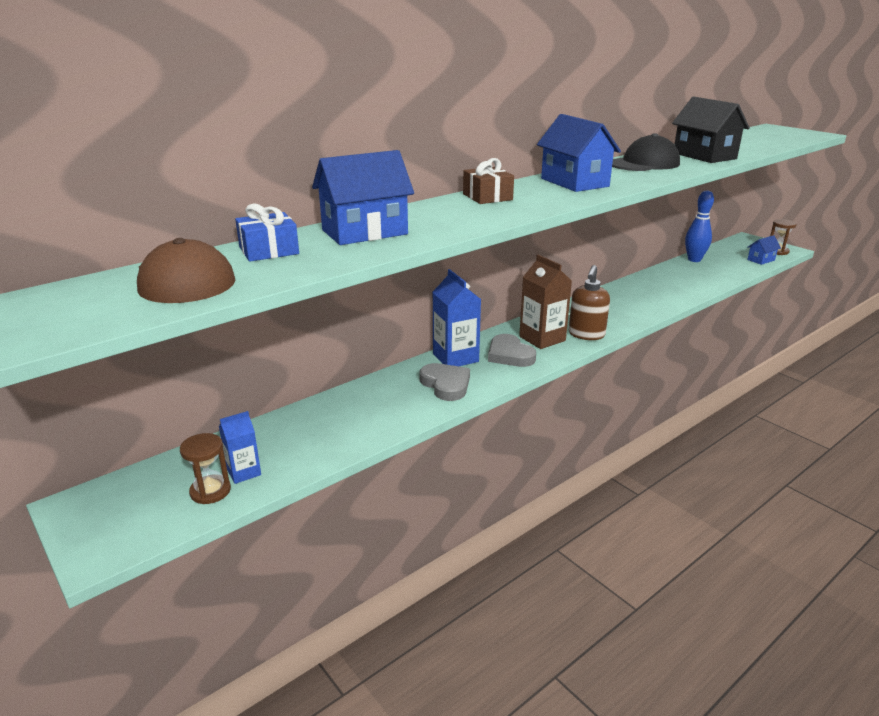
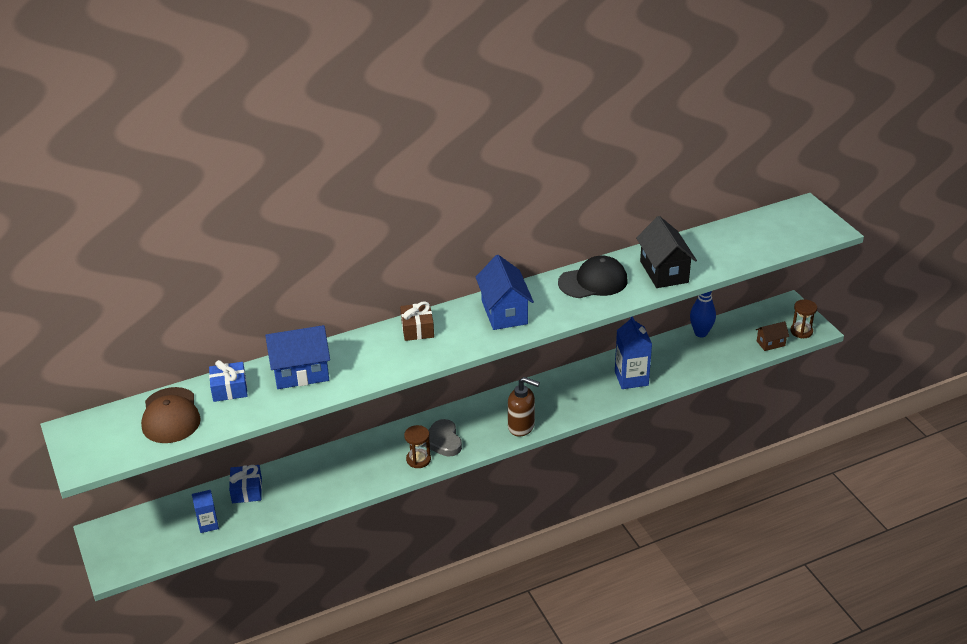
camera: 15 degrees right, 10 degrees up
brown hourglass [180,433,231,504] -> brown hourglass moved to [404,425,431,468]
grey heart [419,363,470,401] -> none
blue carton [433,269,481,366] -> blue carton moved to [615,316,652,389]
brown carton [519,255,572,349] -> none
brown soap dispenser [569,265,610,340] -> brown soap dispenser turned 105 degrees counterclockwise [508,377,540,437]
blue house [747,235,781,265] -> brown house [756,321,789,351]
none -> blue gift [229,465,262,503]

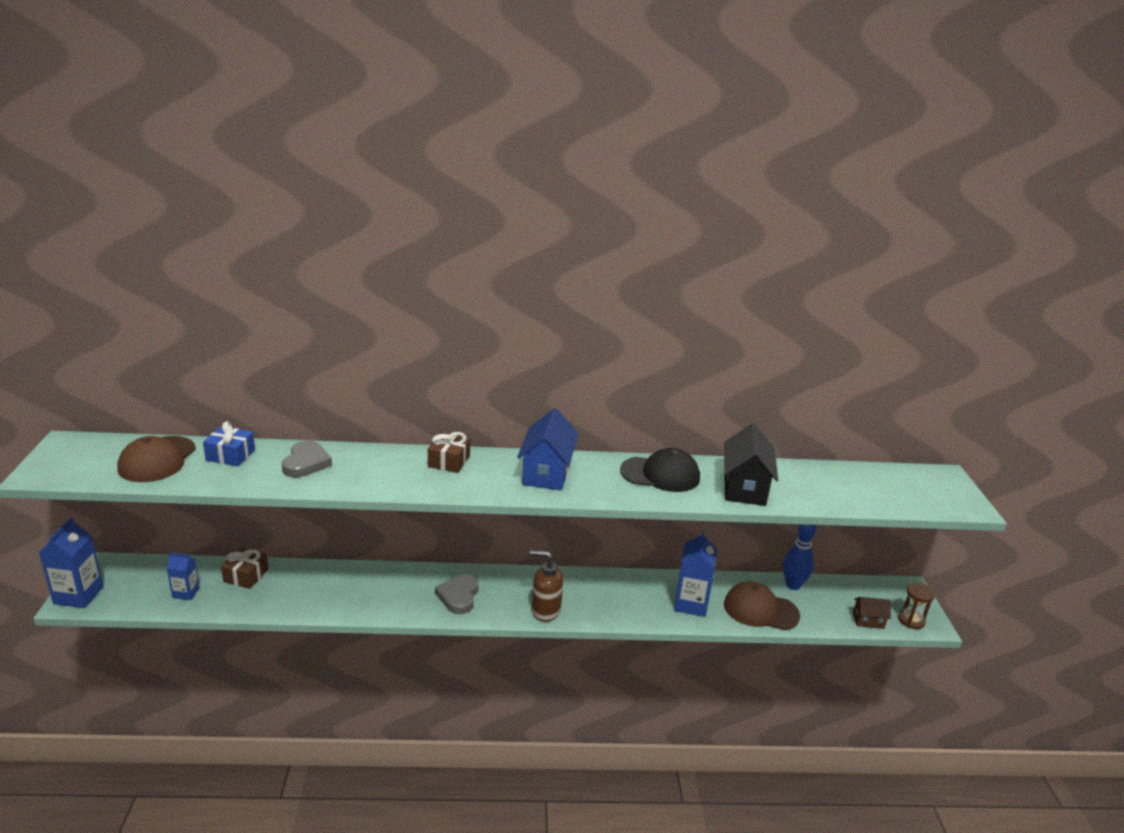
camera: 20 degrees right, 10 degrees down
blue gift [229,465,262,503] -> brown gift [221,547,268,589]
blue house [265,325,330,389] -> grey heart [282,440,332,477]
brown hourglass [404,425,431,468] -> none
brown soap dispenser [508,377,540,437] -> brown soap dispenser turned 150 degrees clockwise [529,550,563,622]
none -> blue carton [39,517,104,608]
none -> brown cap [724,581,800,630]

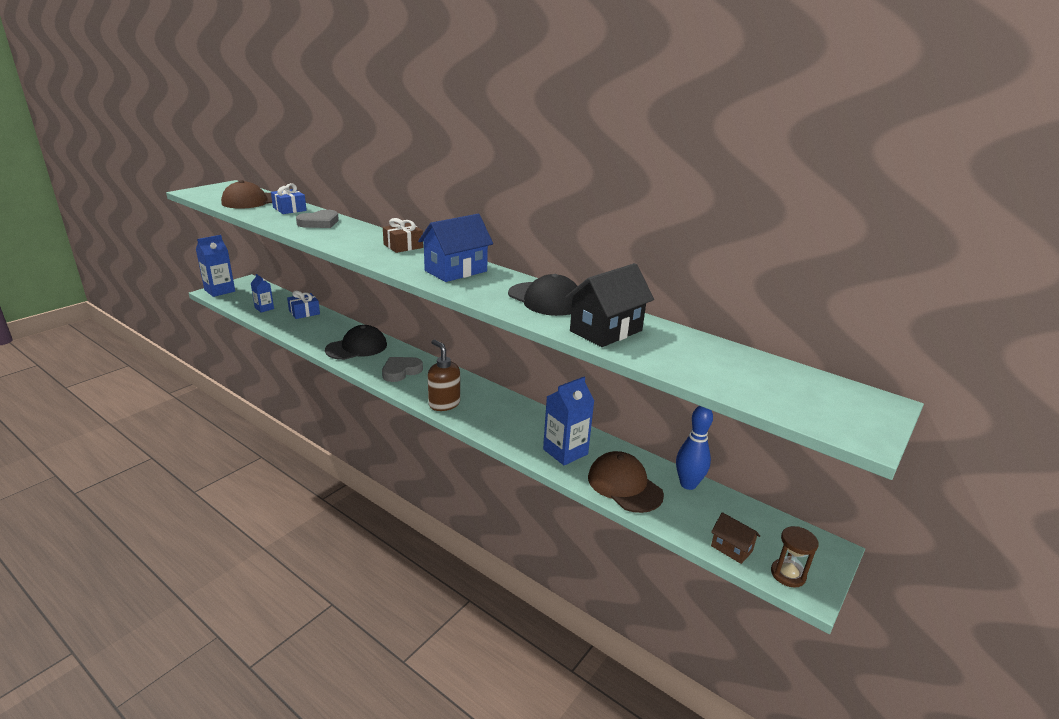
camera: 40 degrees right, 0 degrees up
brown gift [221,547,268,589] -> blue gift [287,291,320,319]
none -> black cap [325,325,387,360]

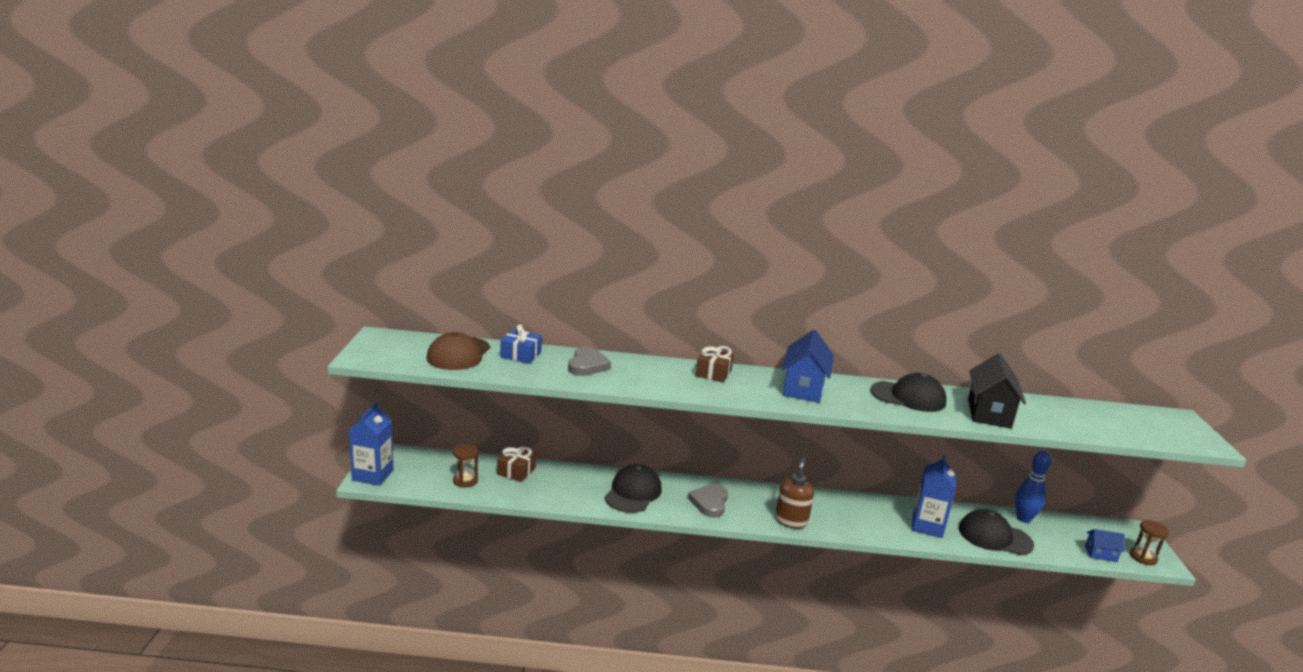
camera: 35 degrees left, 5 degrees down
blue carton [251,274,274,312] -> brown hourglass [453,444,478,488]
blue gift [287,291,320,319] -> brown gift [497,445,536,482]
brown soap dispenser [428,340,460,411] -> brown soap dispenser turned 90 degrees clockwise [775,456,814,529]
brown cap [588,451,664,513] -> black cap [959,509,1034,555]
brown house [711,512,760,564] -> blue house [1085,529,1125,562]

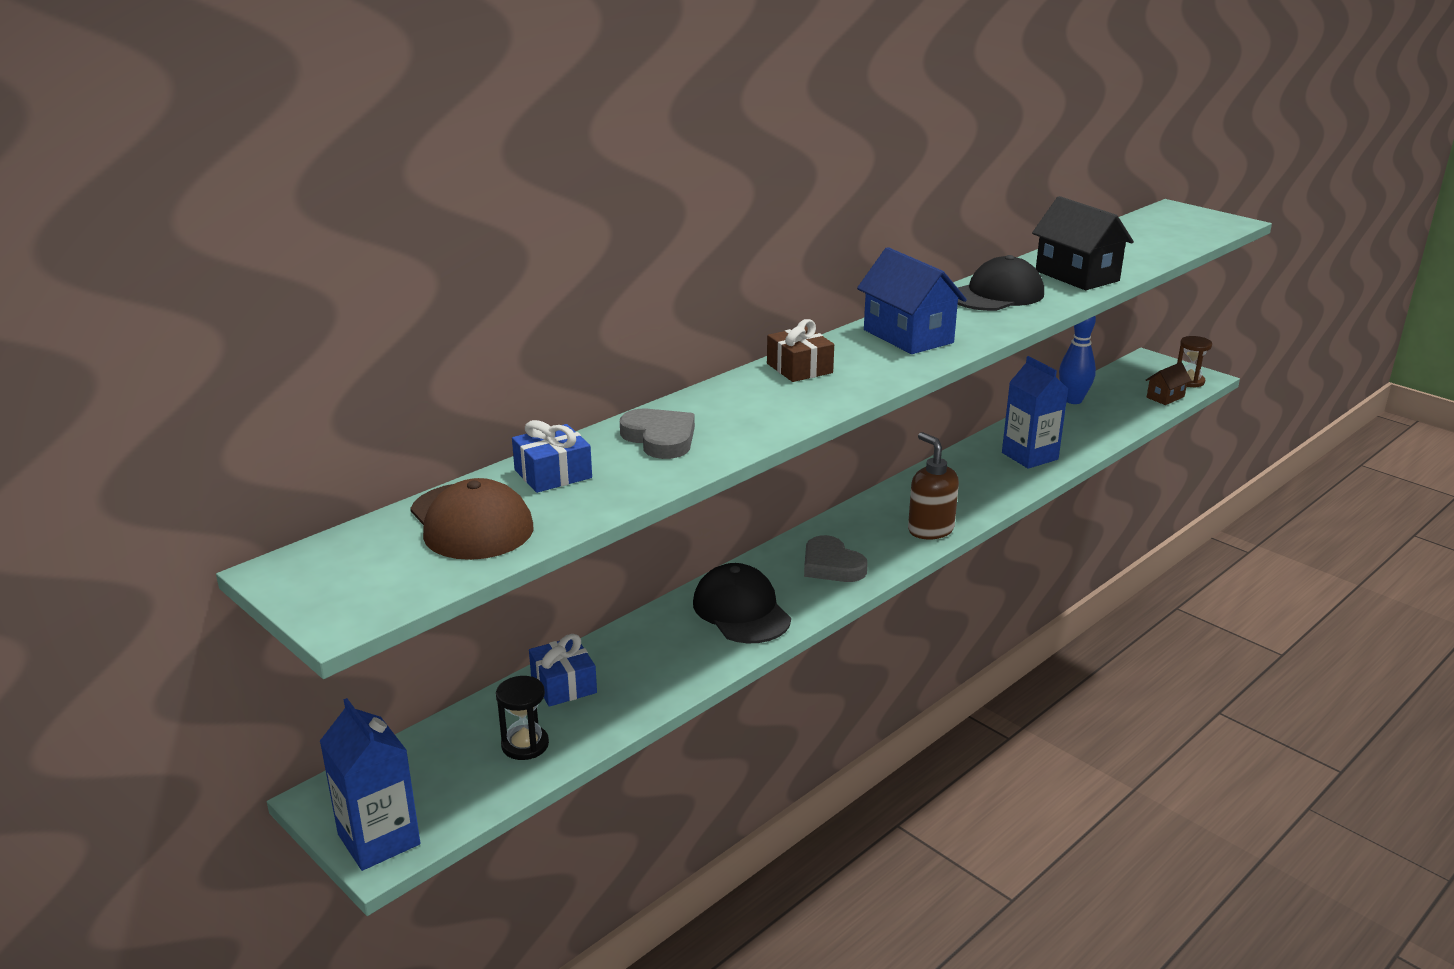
camera: 45 degrees left, 5 degrees up
brown hourglass [453,444,478,488] -> black hourglass [496,676,549,760]
brown gift [497,445,536,482] -> blue gift [529,634,597,707]
black cap [959,509,1034,555] -> none
blue house [1085,529,1125,562] -> brown house [1146,362,1192,405]

